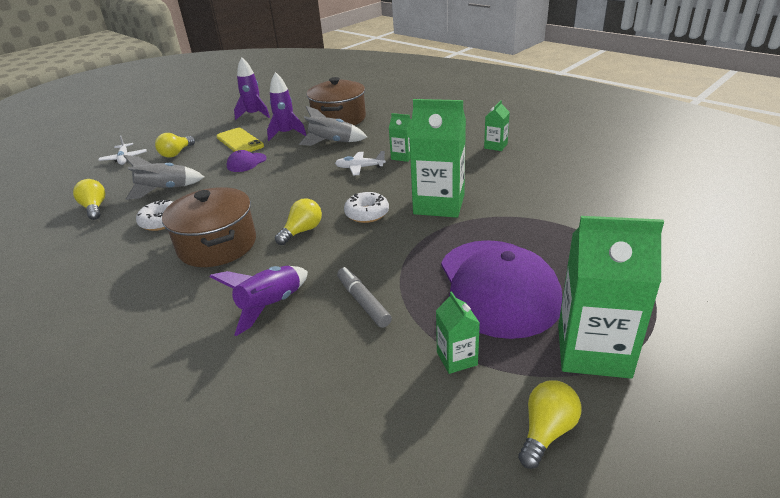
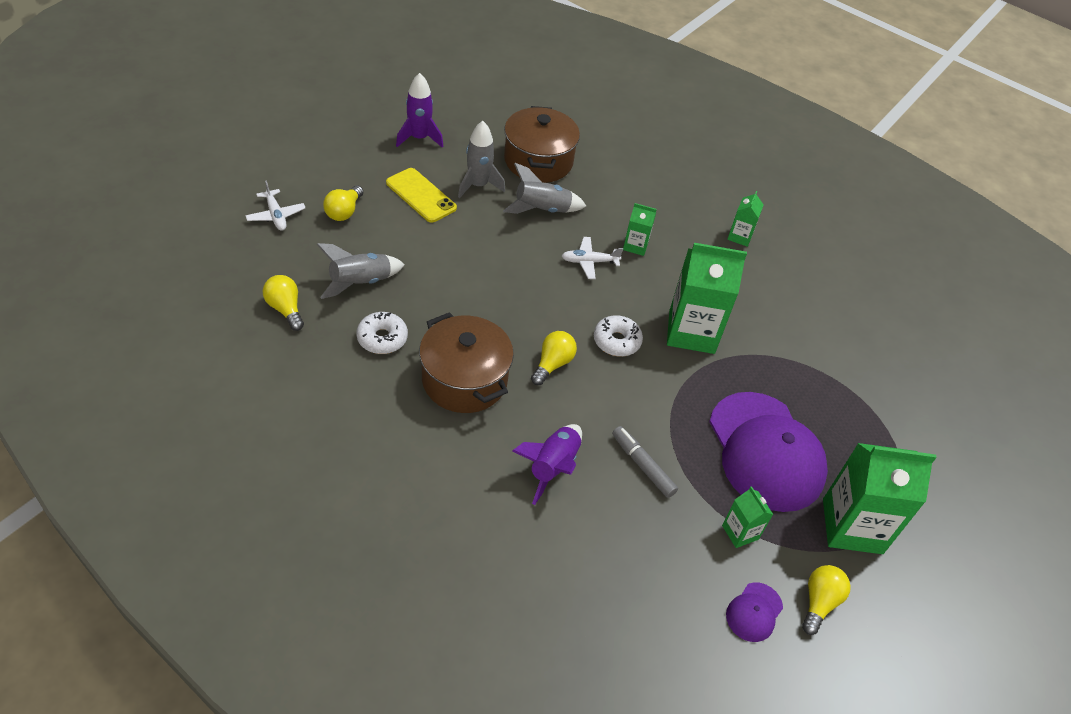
camera: 15 degrees left, 15 degrees up
purple cap [227,150,267,172] -> purple cap moved to [726,582,783,642]
purple rocket [267,72,306,141] -> grey rocket [458,121,505,198]

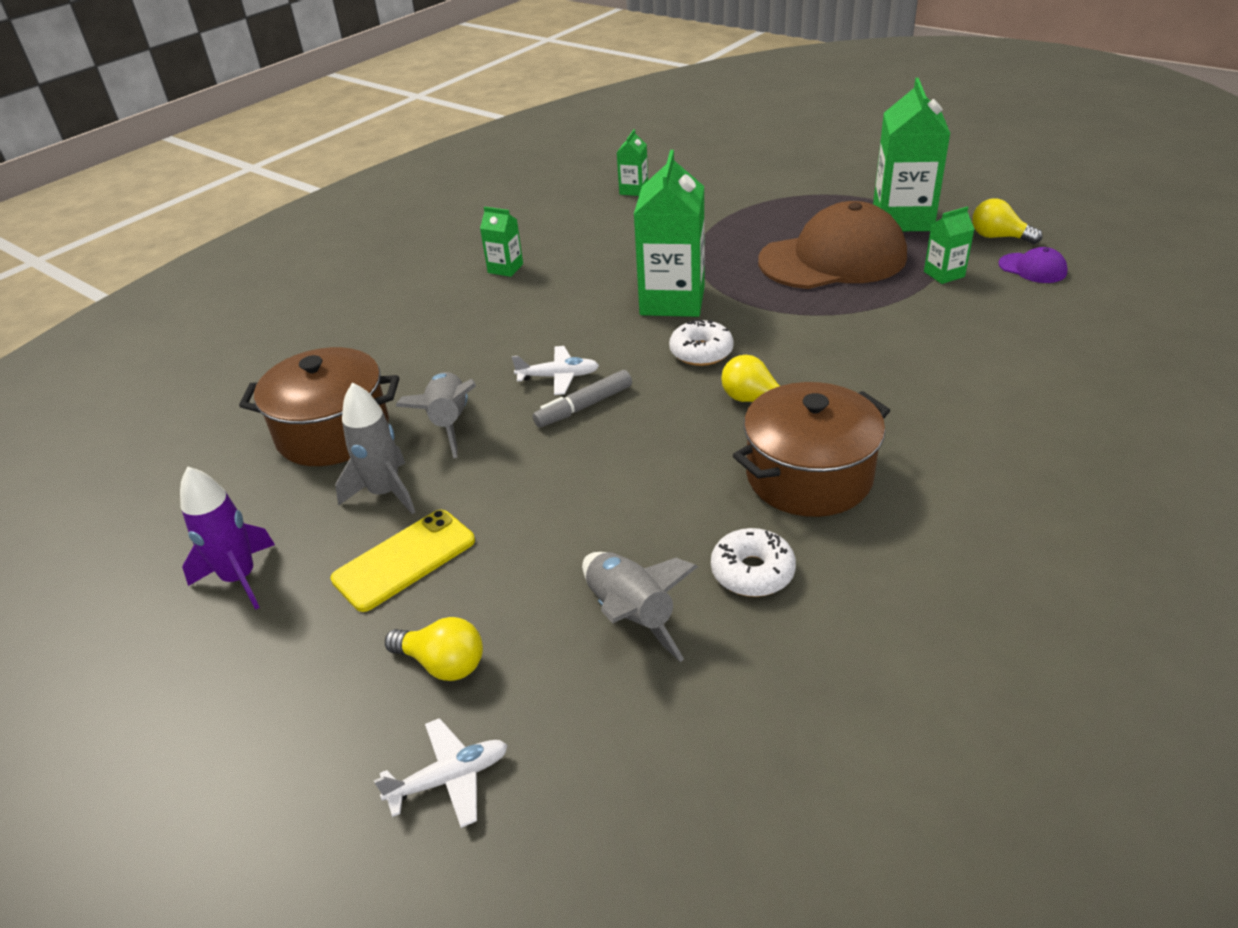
camera: 80 degrees left, 10 degrees down
yellow light bulb [263,275,304,331] -> none
purple rocket [513,424,582,505] -> none
white plane [562,237,623,279] -> white plane turned 90 degrees counterclockwise [512,346,599,395]
grey marker [612,426,678,498] -> grey marker moved to [533,370,632,427]
green carton [623,203,657,256] -> green carton moved to [617,129,648,196]
purple cap [709,392,828,512] -> brown cap [758,201,907,289]

